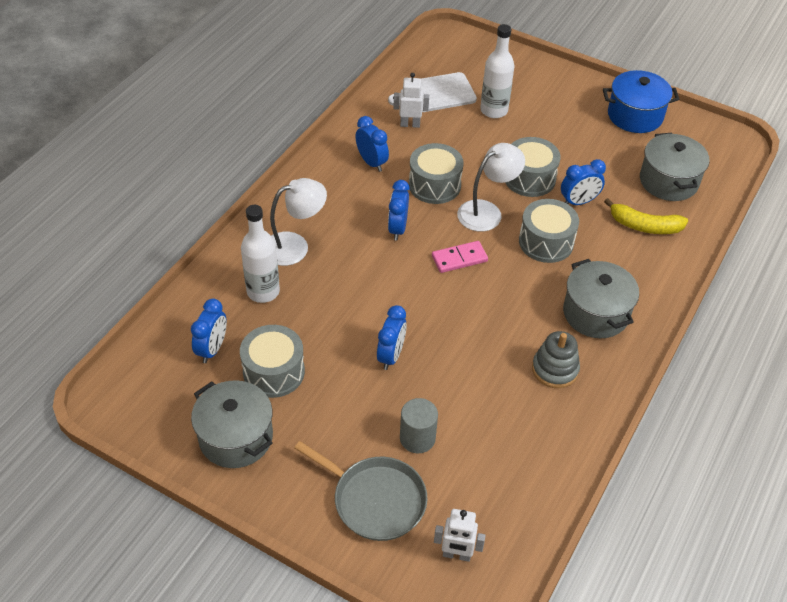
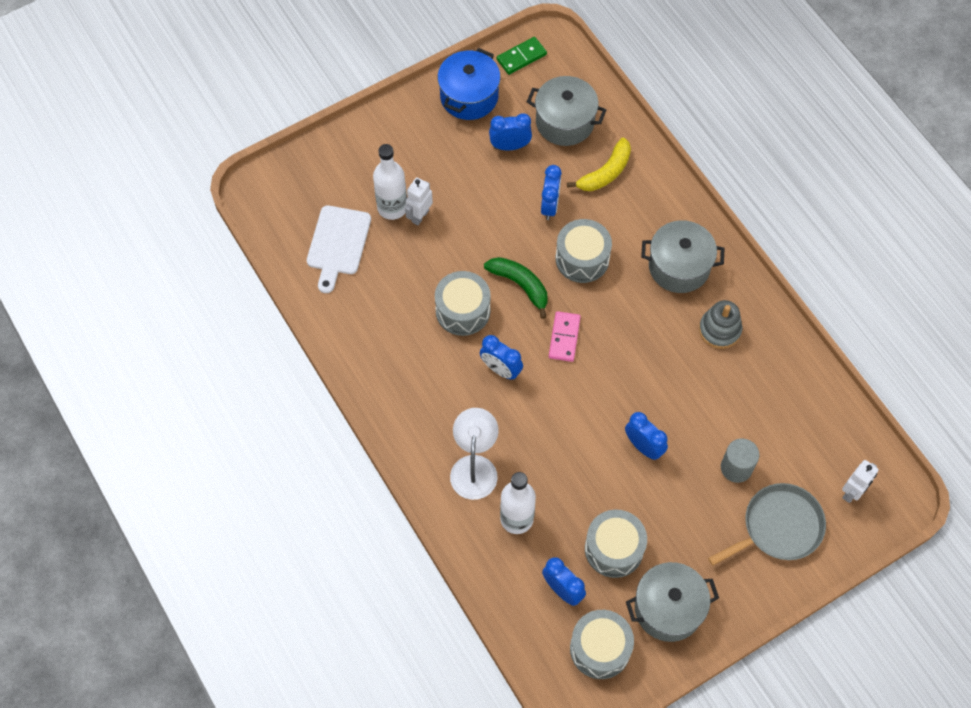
camera: 60 degrees left, 15 degrees up
blue clock [355,116,389,172] -> blue clock moved to [489,113,532,151]
white robot [393,73,429,128] -> white robot moved to [405,177,433,225]
white lamp [457,143,525,232] -> green banana [484,257,548,319]
grey drum [505,137,561,197] -> grey drum moved to [570,610,634,679]
none -> green domino [497,37,547,75]

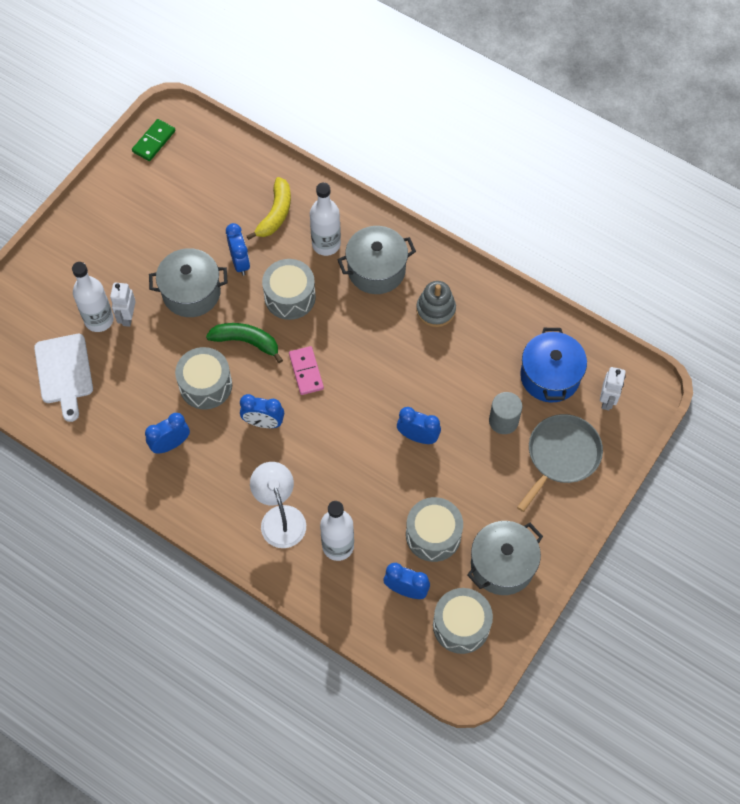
camera: 25 degrees left, 0 degrees up
blue pot [437,48,501,120] -> blue pot moved to [520,328,587,403]
blue clock [489,113,532,151] -> blue clock moved to [145,413,190,454]
grey pot [527,76,606,146] -> grey pot moved to [149,248,228,317]
none -> white bottle [310,182,341,256]

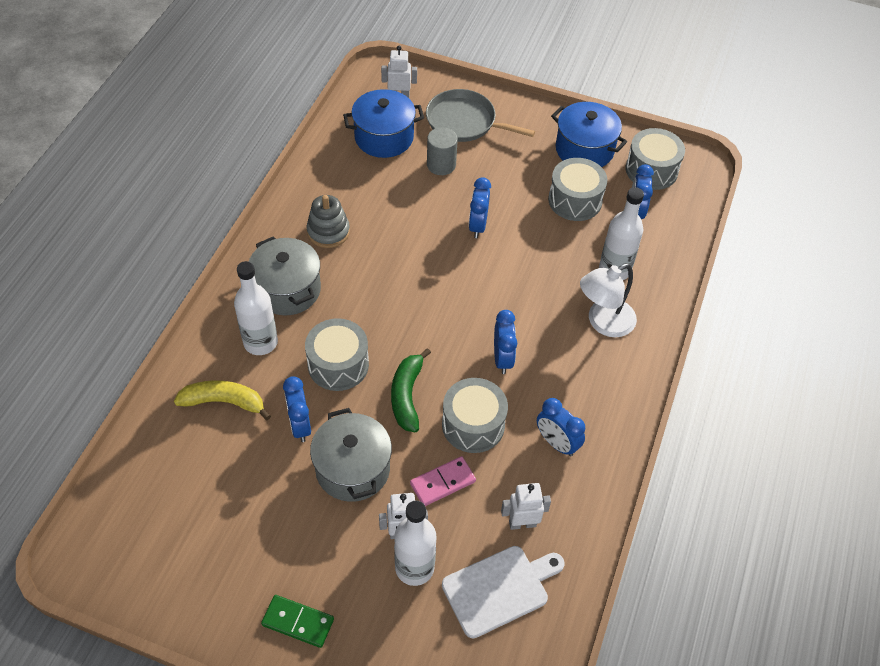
camera: 105 degrees left, 10 degrees down
green domino [132,119,175,161] -> green domino moved to [261,595,334,648]
blue clock [226,223,250,276] -> blue clock turned 75 degrees counterclockwise [283,376,311,442]
pink domino [289,346,324,395] -> pink domino moved to [410,456,476,506]
grey pot [467,521,543,595] -> blue pot [551,102,627,167]
none -> white robot [501,483,551,530]

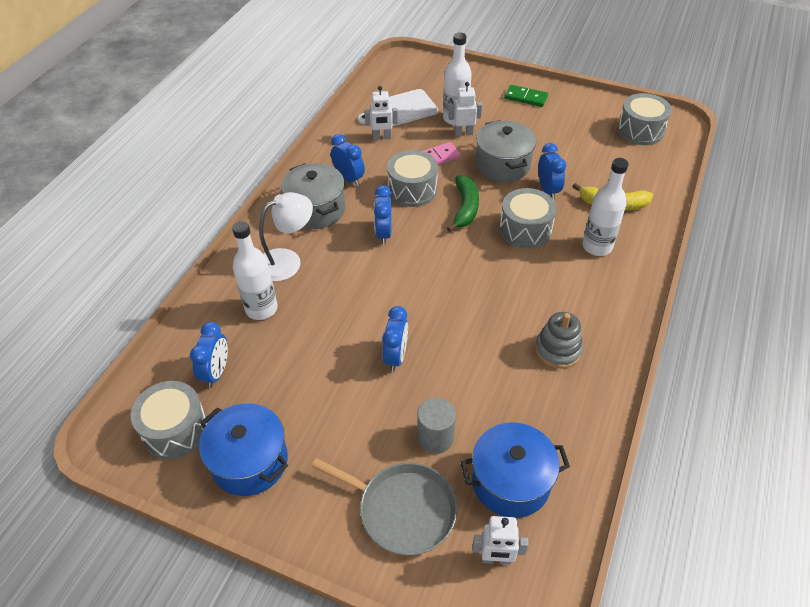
camera: 175 degrees left, 5 degrees down
grey pot [249,236,321,315] -> grey pot moved to [281,163,345,229]
grey drum [548,158,607,221] -> grey drum moved to [617,93,672,145]

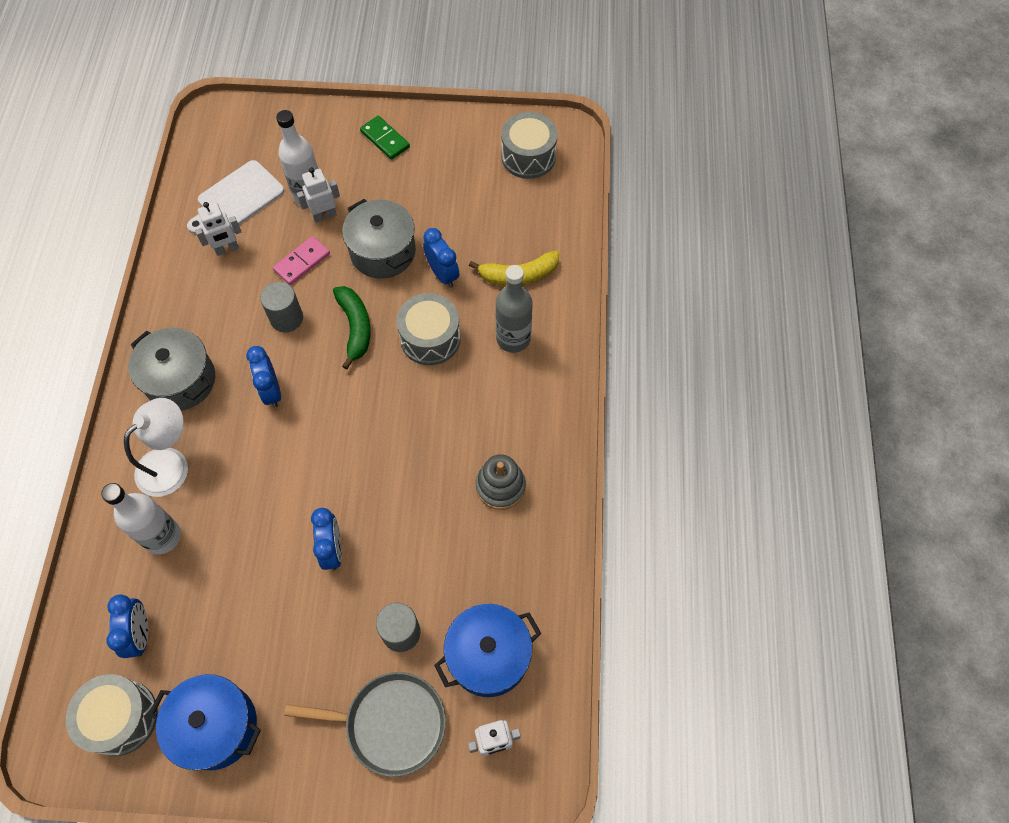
camera: 20 degrees left, 15 degrees up
blue clock [331,134,365,186] -> none
grey drum [387,150,438,207] -> grey cylinder [260,282,303,332]
green domino [504,85,548,107] -> green domino turned 45 degrees clockwise [360,116,410,160]
white bottle [582,158,629,256] -> grey bottle [496,265,533,353]

